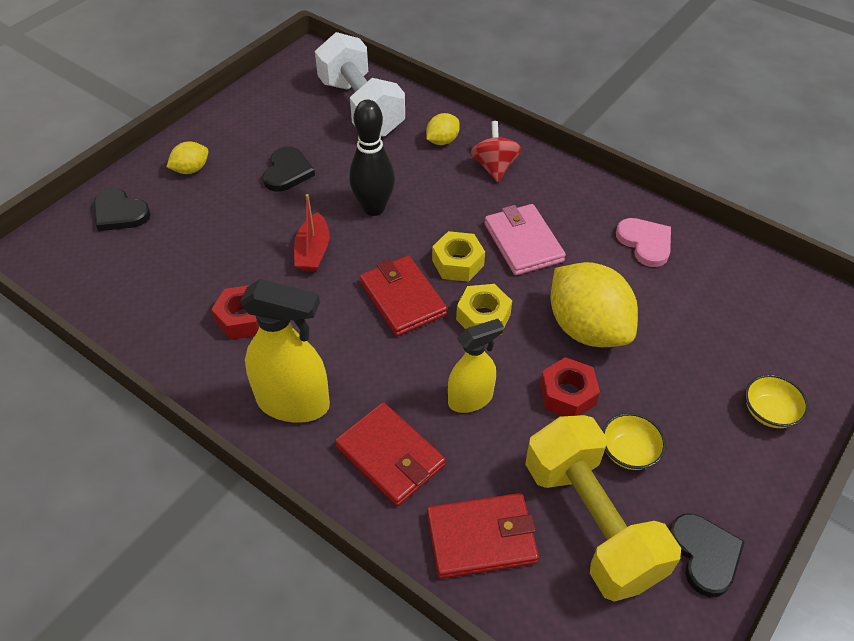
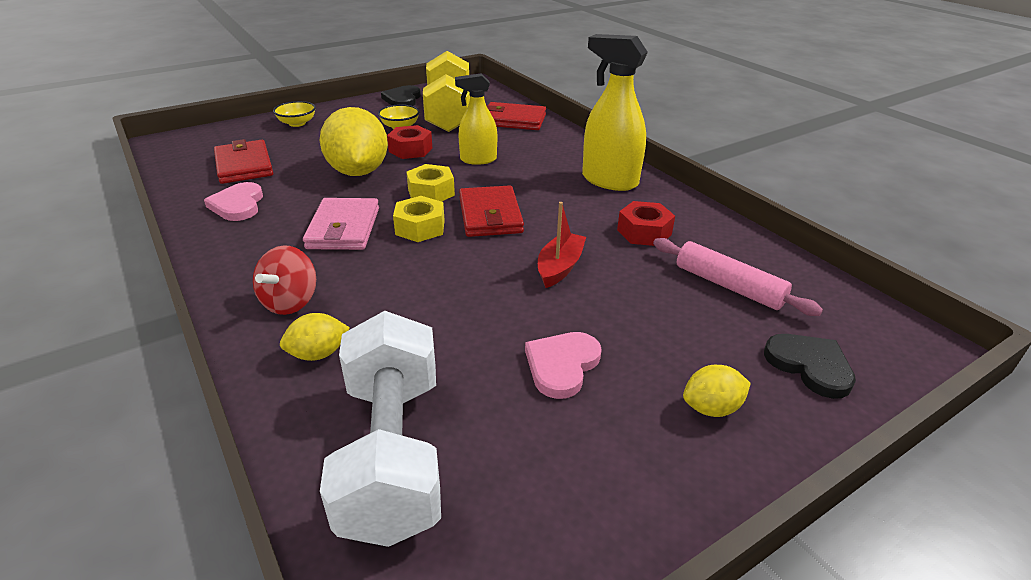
camera: 160 degrees left, 15 degrees down
black heart [263,146,315,192] -> pink heart [525,332,602,399]
red wallet [335,402,446,507] -> red wallet moved to [214,139,273,184]
black bowling pin [349,99,395,216] -> none
none -> pink rolling pin [653,238,823,316]

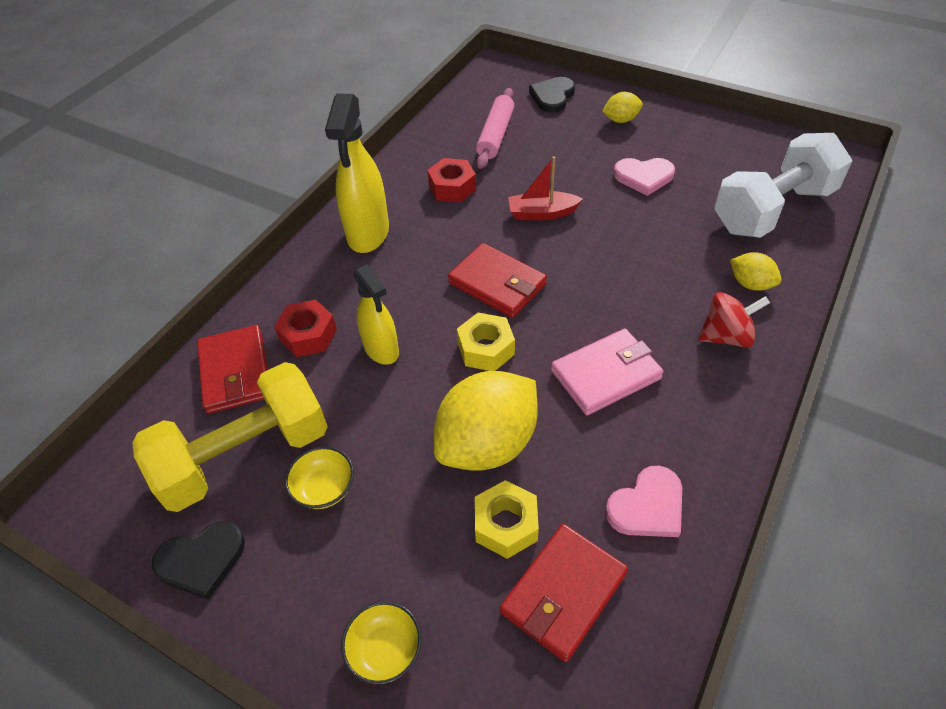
camera: 115 degrees left, 15 degrees up
red nut [387,125,432,159] -> red nut moved to [274,300,337,357]
yellow nut [393,196,445,242] -> yellow nut moved to [475,480,539,559]
red wallet [459,185,524,237] -> red wallet turned 75 degrees clockwise [448,243,547,318]
yellow lemon [683,365,751,417] -> yellow lemon turned 60 degrees counterclockwise [602,92,643,123]

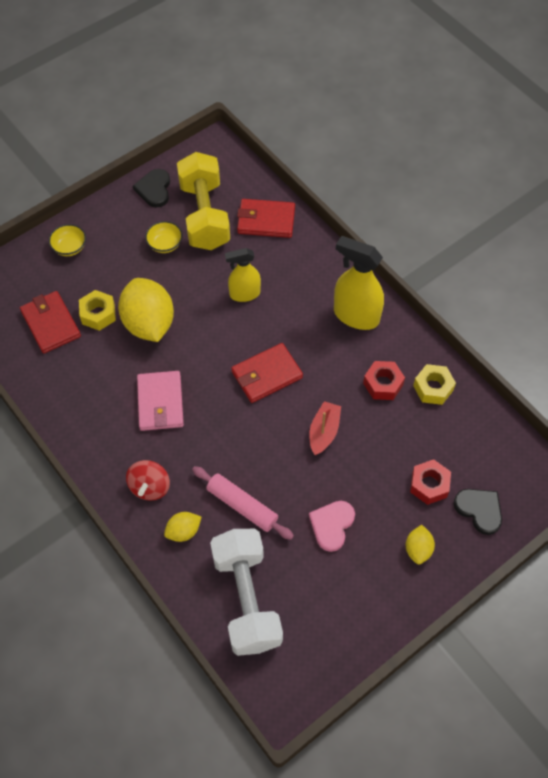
camera: 110 degrees right, 10 degrees up
red nut [274,300,337,357] -> red nut moved to [410,459,451,505]
yellow nut [457,313,515,371] -> yellow nut moved to [413,364,456,405]
pink rolling pin [476,88,514,169] -> pink rolling pin moved to [192,466,294,540]
pink heart [605,466,682,537] -> none

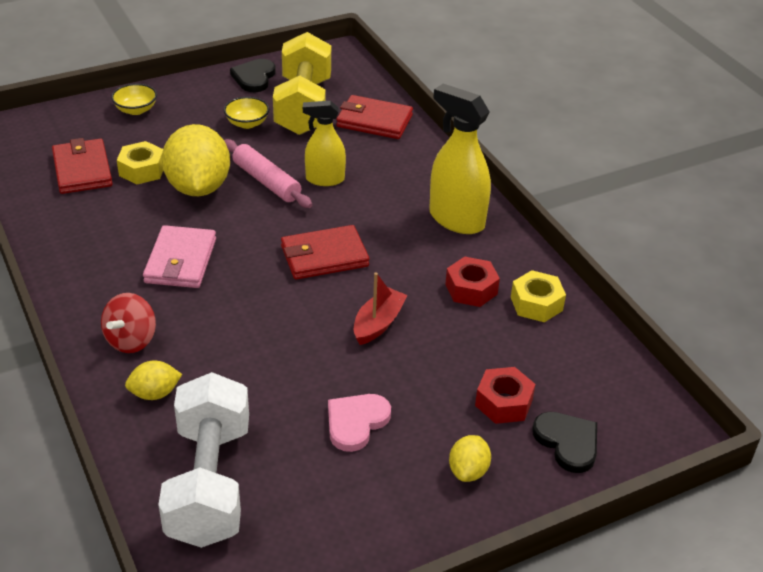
camera: 10 degrees right, 20 degrees down
pink rolling pin [192,466,294,540] -> pink rolling pin moved to [224,139,312,208]

